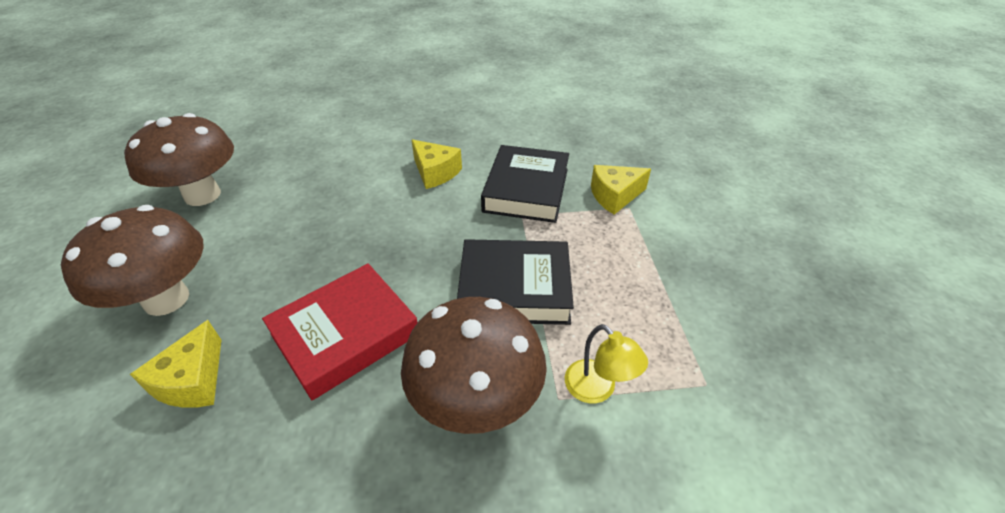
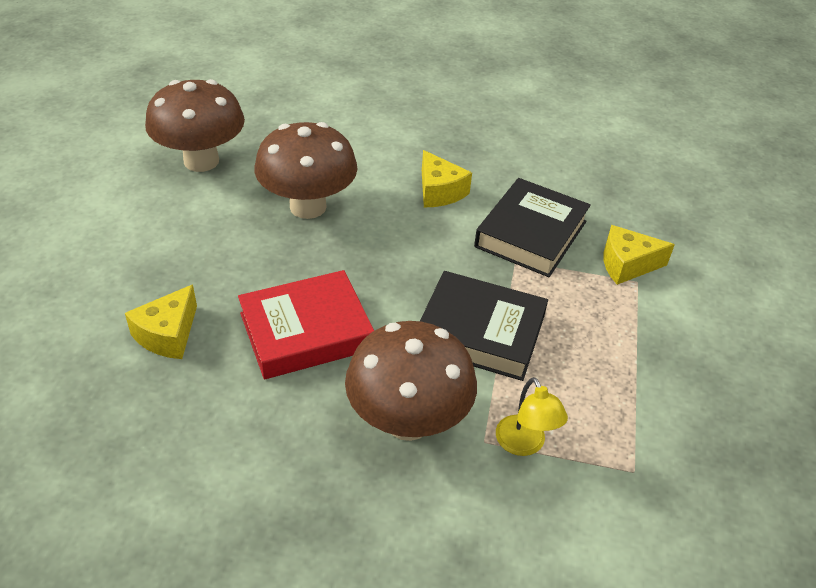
camera: 15 degrees right, 0 degrees up
brown mushroom [61,205,204,316] -> brown mushroom moved to [254,122,357,219]

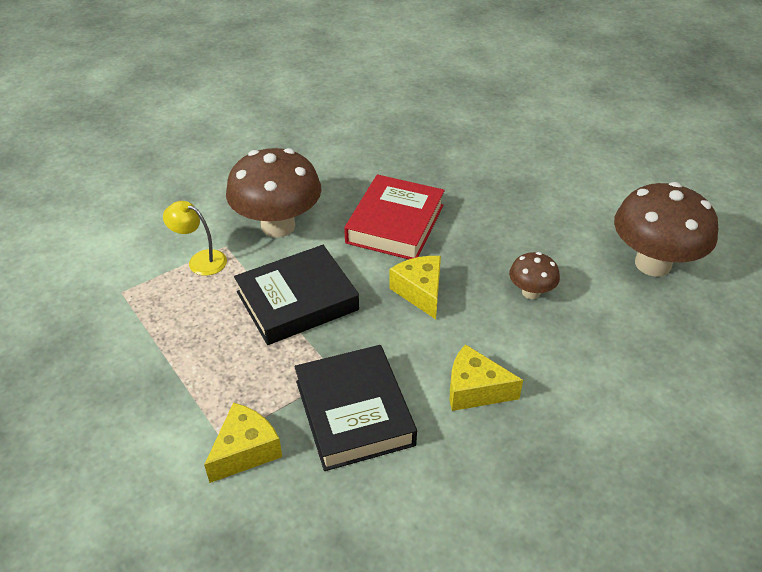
camera: 135 degrees right, 0 degrees up
yellow cheese [125,284,197,359] -> yellow cheese moved to [389,256,441,319]
brown mushroom [254,122,357,219] -> brown mushroom [509,252,560,299], size x0.49

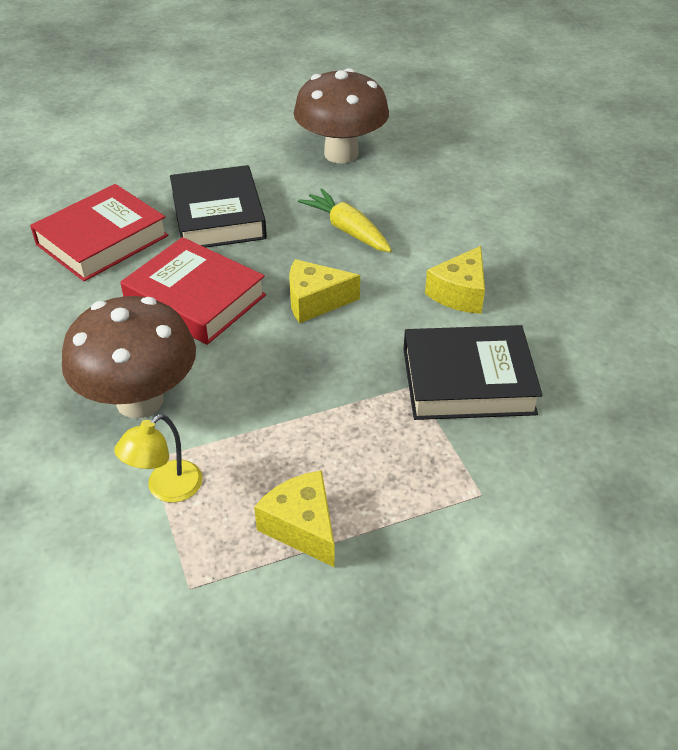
camera: 75 degrees left, 0 degrees up
yellow cheese [204,403,282,483] -> yellow cheese moved to [254,470,335,568]
black book [234,245,359,345] -> black book moved to [170,165,267,248]
brown mushroom [509,252,560,299] -> yellow carrot [298,188,392,252]
none -> red book [30,184,168,281]

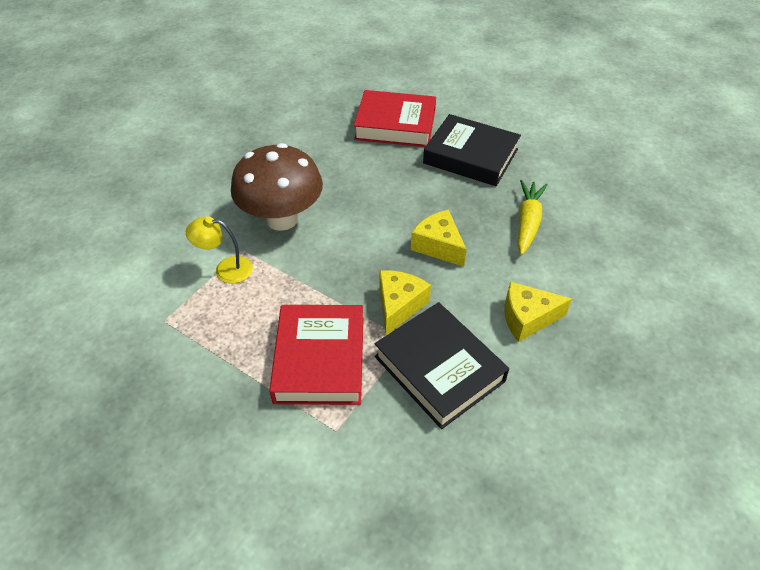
camera: 55 degrees right, 5 degrees up
red book [120,237,266,345] -> red book moved to [269,305,363,405]
black book [170,165,267,248] -> black book turned 75 degrees clockwise [423,114,521,186]
yellow cheese [254,470,335,568] -> yellow cheese moved to [379,270,431,335]
brown mushroom [294,68,389,163] -> none

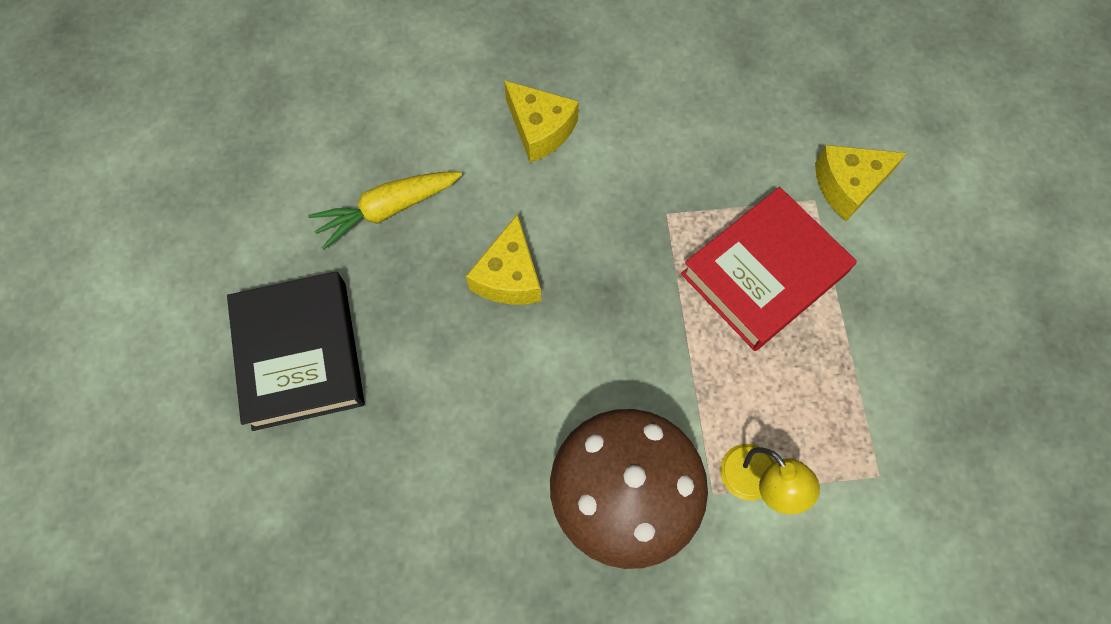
camera: 130 degrees left, 20 degrees up
red book [354,90,436,147] -> none
black book [374,302,509,429] -> none
yellow cheese [379,270,431,335] -> yellow cheese moved to [815,145,907,221]

